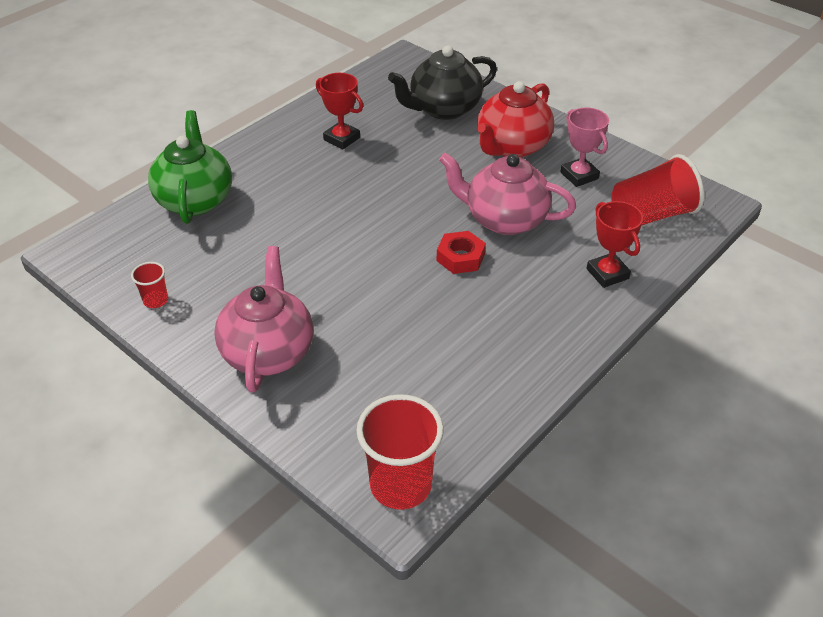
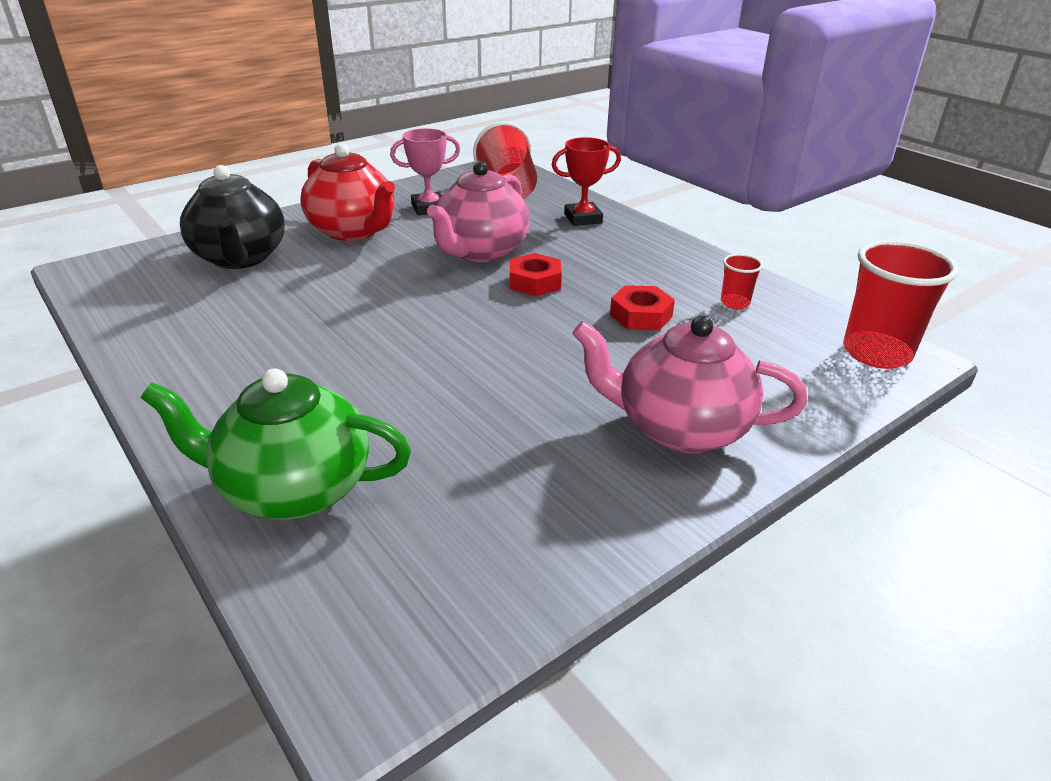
camera: 80 degrees left, 10 degrees down
red cup [131,262,168,308] -> red cup moved to [721,254,763,309]
red trophy [316,73,363,149] -> none
none -> red nut [610,285,675,330]

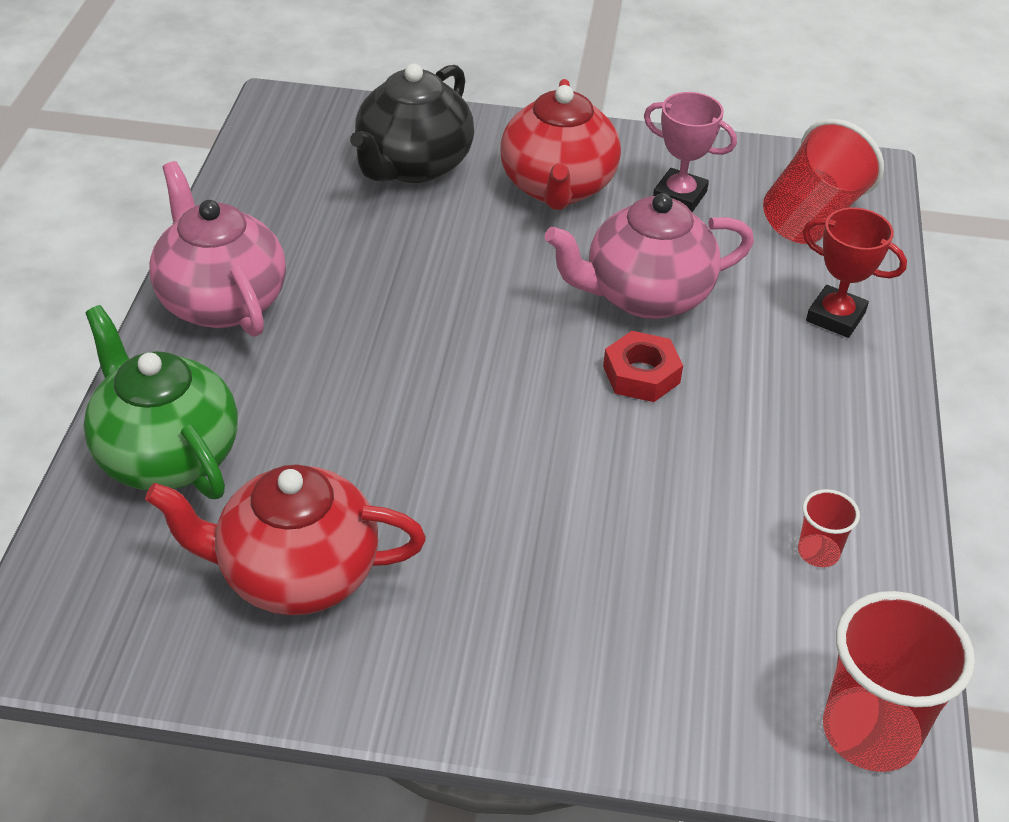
camera: 45 degrees right, 10 degrees up
pink teapot [572,315,808,453] -> pink teapot moved to [149,161,286,337]
red nut [610,285,675,330] -> none
none -> red teapot [145,464,426,615]

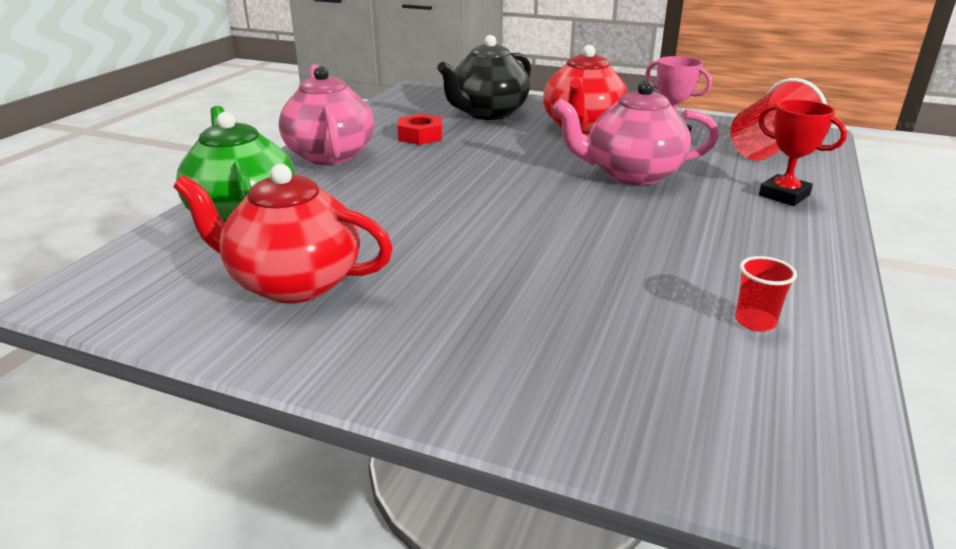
camera: 15 degrees right, 15 degrees down
red nut [603,331,683,402] -> red nut moved to [397,114,442,145]
red cup [823,591,975,772] -> none

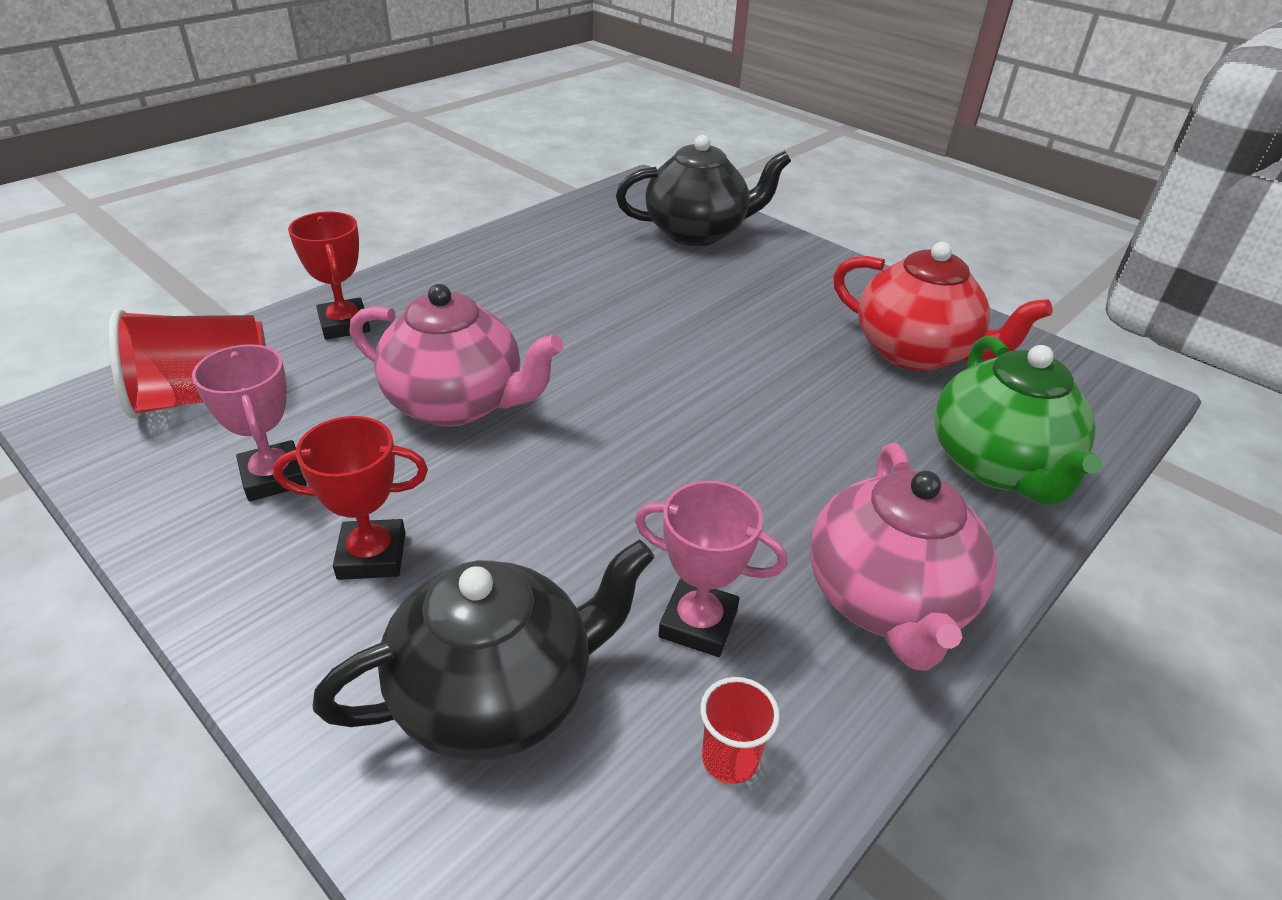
camera: 160 degrees left, 10 degrees up
red nut [397,114,442,145] -> pink trophy [635,481,787,657]
red teapot [543,45,628,134] -> red trophy [273,416,428,580]
red cup [735,256,797,332] -> red cup moved to [700,677,780,784]
none -> black teapot [616,135,791,246]

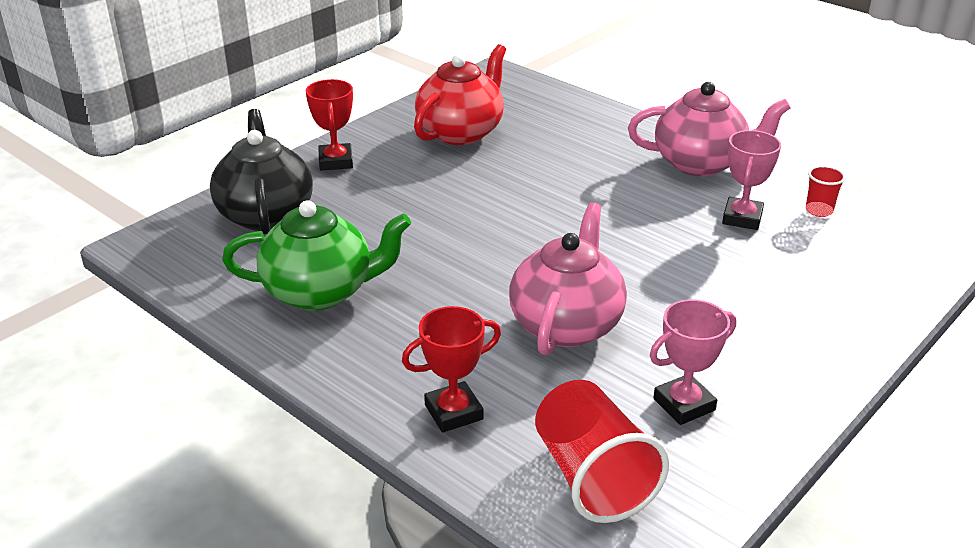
camera: 90 degrees left, 5 degrees down
red trophy [273,416,428,580] -> red trophy moved to [306,79,353,171]
black teapot [312,540,654,761] -> none
green teapot [935,336,1102,504] -> green teapot moved to [222,200,411,311]

